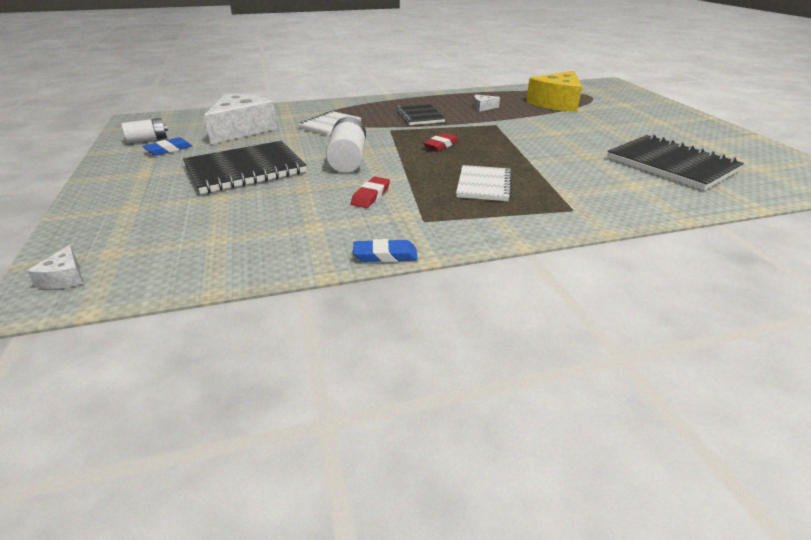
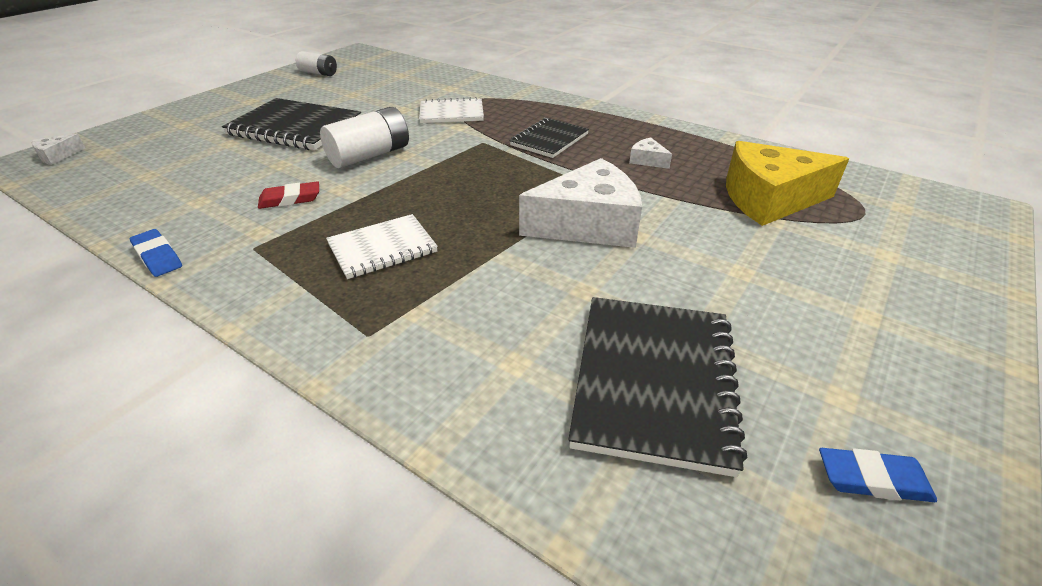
camera: 50 degrees right, 5 degrees up
blue eraser [142,137,192,156] -> blue eraser moved to [819,448,937,502]
white cheese [204,94,277,144] -> white cheese moved to [519,158,642,248]
red eraser [423,133,459,151] -> none

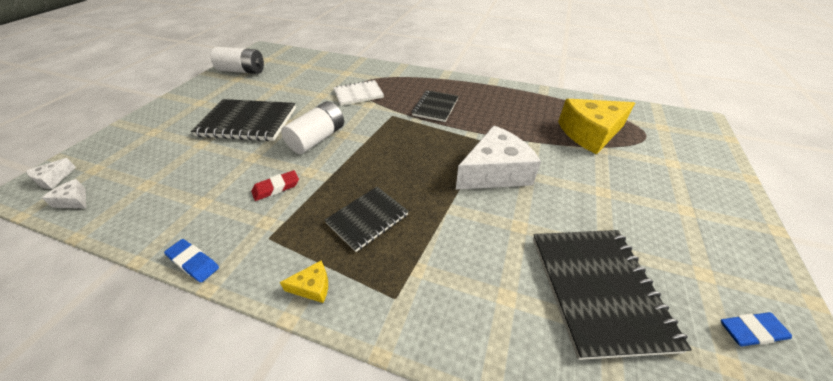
camera: 15 degrees left, 5 degrees up
white battery [296,51,337,76] -> white battery [211,47,264,74], size x1.59
white notebook [326,214,438,279] -> black notebook [325,187,409,252]
white cheese [629,137,672,169] -> white cheese moved to [42,179,86,208]
none -> yellow cheese [280,261,328,303]

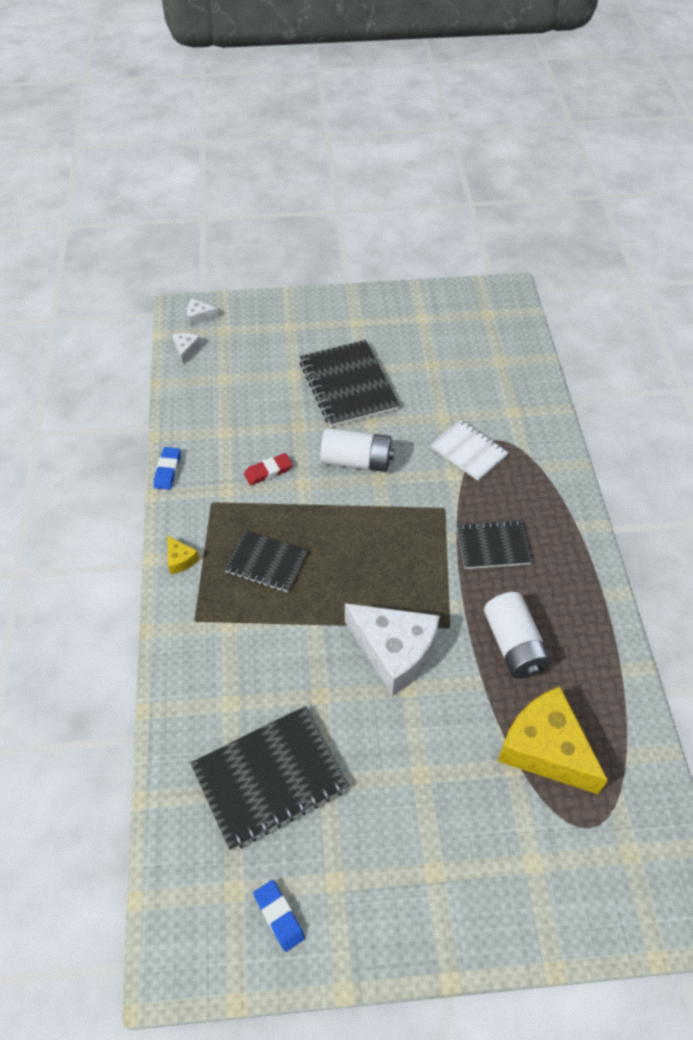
camera: 65 degrees right, 10 degrees up
white battery [211,47,264,74] -> white battery moved to [484,592,551,679]
red eraser [251,170,299,201] -> red eraser turned 60 degrees counterclockwise [244,453,293,485]

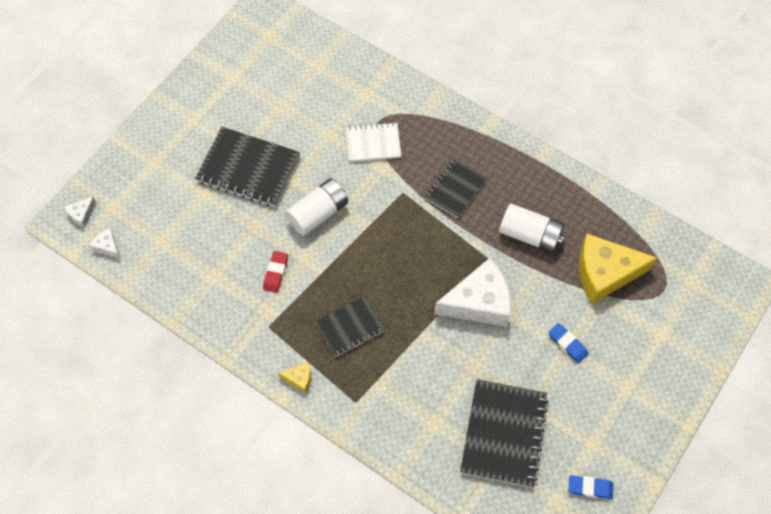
camera: 50 degrees left, 10 degrees up
blue eraser [154,447,181,490] -> blue eraser moved to [548,323,589,364]

